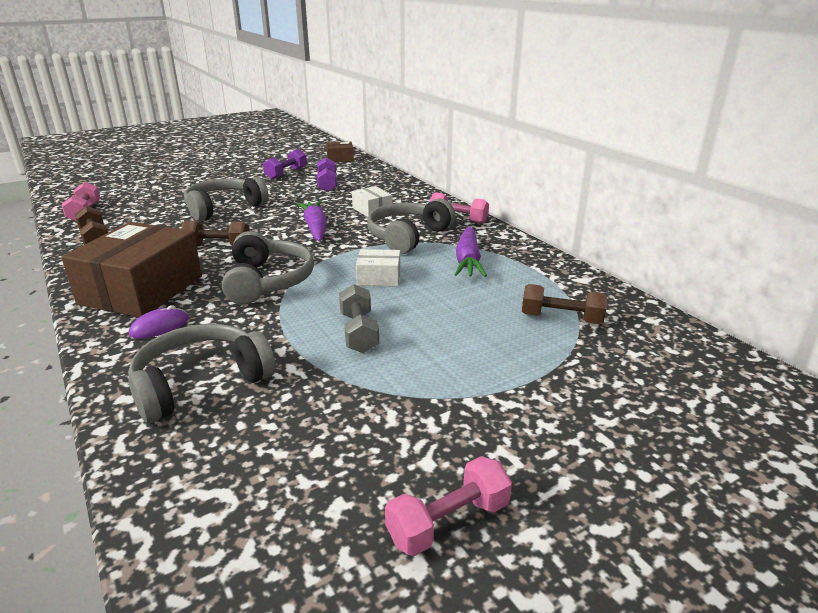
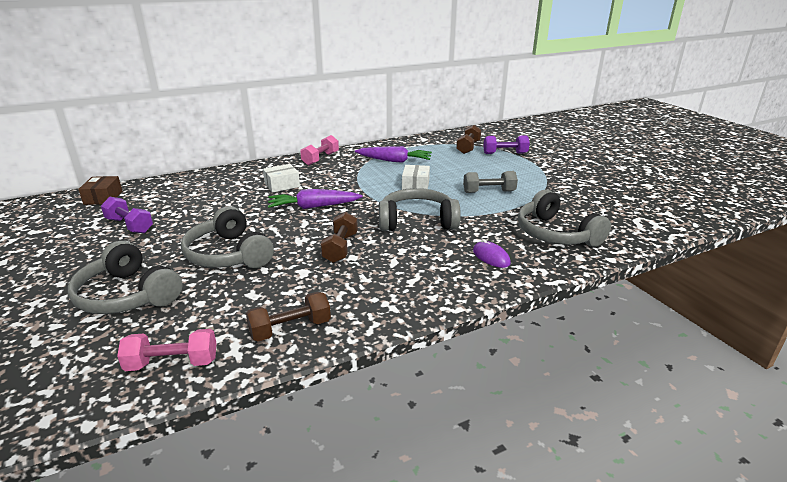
camera: 85 degrees left, 0 degrees up
brown box [61,222,202,317] -> none
purple dumbbell [317,158,337,192] -> purple dumbbell moved to [483,135,530,154]
grey headphones [367,198,455,254] -> grey headphones moved to [68,241,183,314]
pink dumbbell [385,456,512,556] -> none

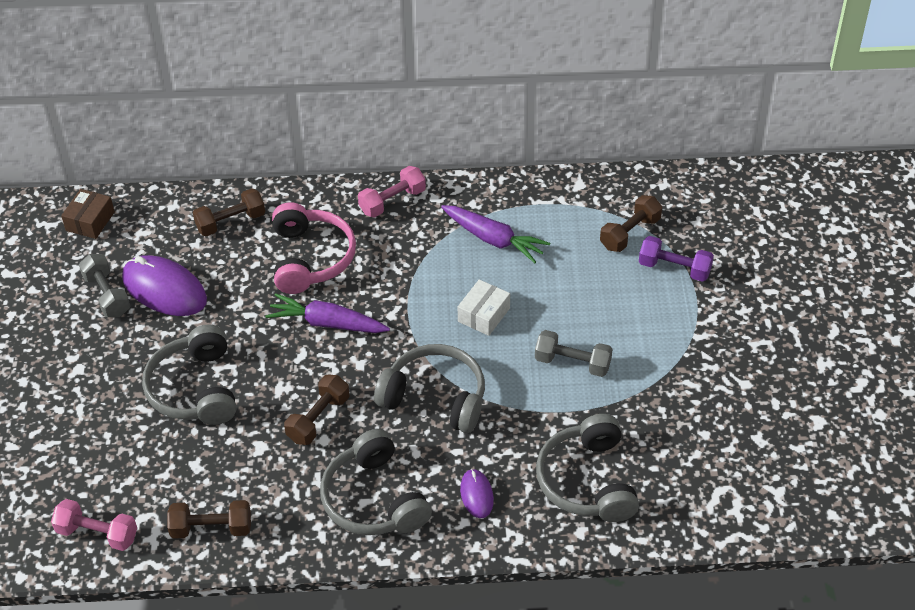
camera: 25 degrees right, 20 degrees up
grey headphones [68,241,183,314] -> grey headphones moved to [320,429,432,535]
purple dumbbell [101,197,153,233] -> grey dumbbell [79,254,130,317]
white box [263,164,300,193] -> pink headphones [272,202,356,294]
none -> purple mouse [122,255,207,316]
none -> brown dumbbell [193,188,265,236]

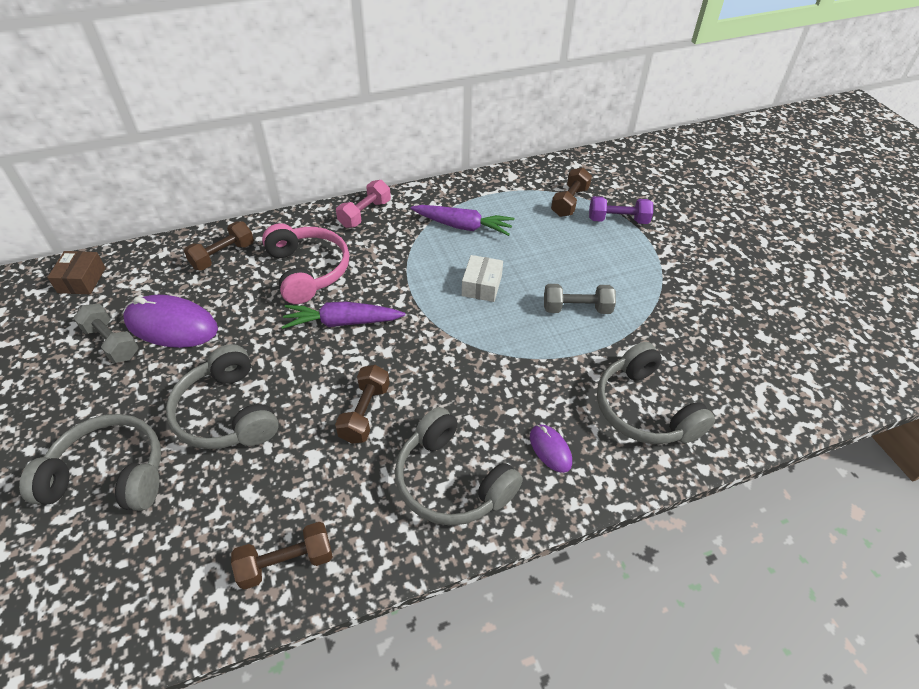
camera: 20 degrees left, 0 degrees up
pink dumbbell [51,499,137,551] -> none
grey headphones [374,344,485,433] -> grey headphones moved to [19,414,161,511]

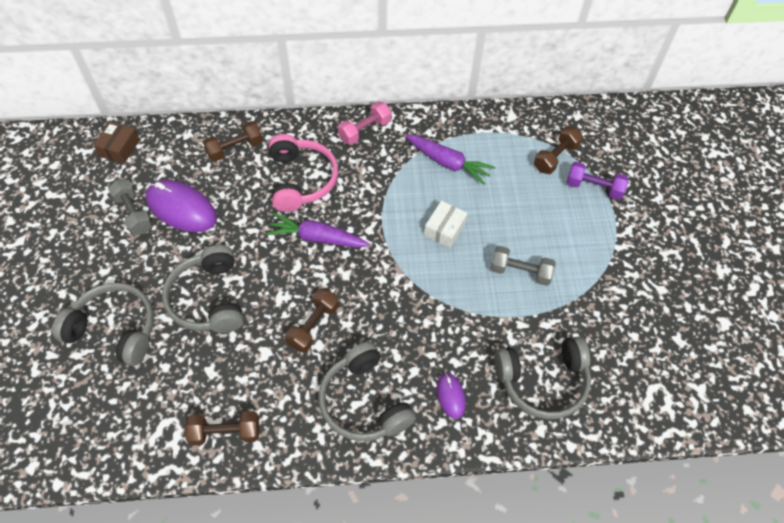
camera: 15 degrees right, 10 degrees up
grey headphones [597,342,715,444] -> grey headphones turned 90 degrees counterclockwise [494,337,591,419]

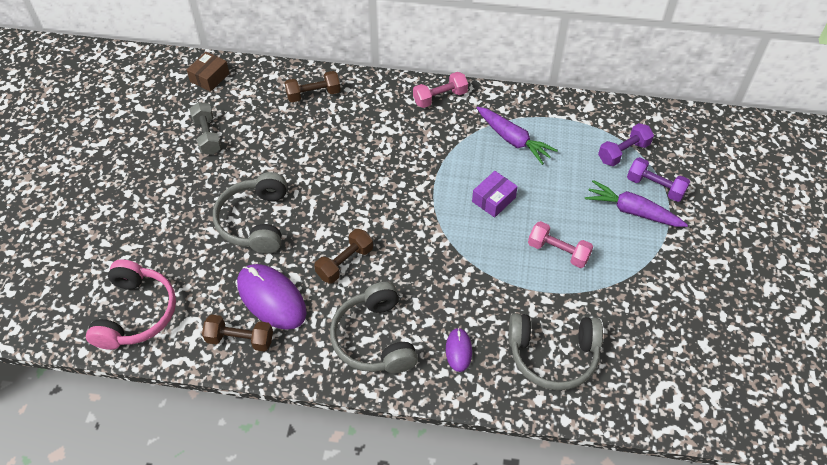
camera: 15 degrees right, 5 degrees down
grey headphones [52,283,154,366] -> none
purple mouse [146,180,217,232] -> purple mouse moved to [237,264,307,330]
purple carrot [266,213,370,248] -> purple carrot moved to [585,180,688,227]
pink headphones [269,134,338,212] -> pink headphones moved to [86,259,176,350]
white box [424,201,468,248] -> purple box [472,171,518,218]
grey dumbbell [490,246,556,286] -> pink dumbbell [528,221,593,268]
brown dumbbell [534,126,583,174] -> purple dumbbell [598,123,654,166]

